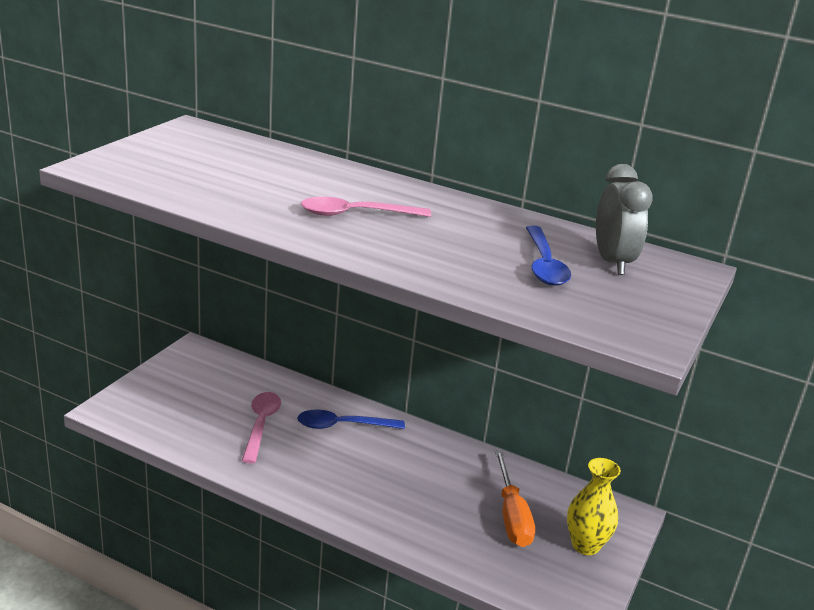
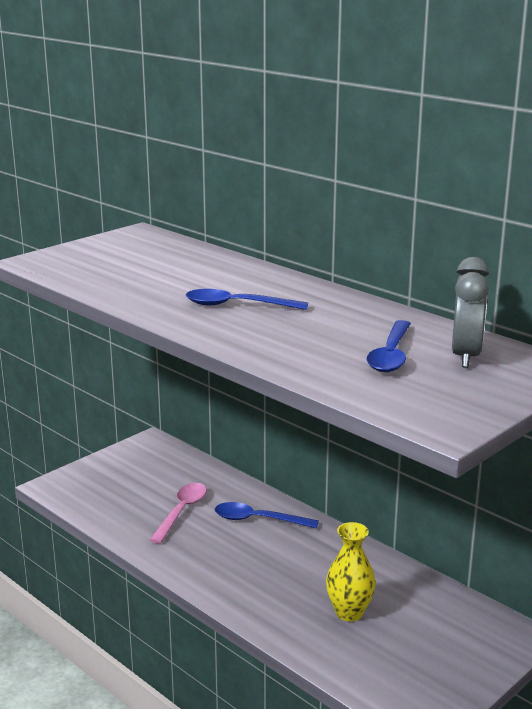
camera: 20 degrees right, 5 degrees down
pink spoon [301,197,431,217] -> blue spoon [186,289,308,310]
orange screwdriver [495,450,535,547] -> none
yellow vase [567,458,621,555] -> yellow vase moved to [326,522,376,621]

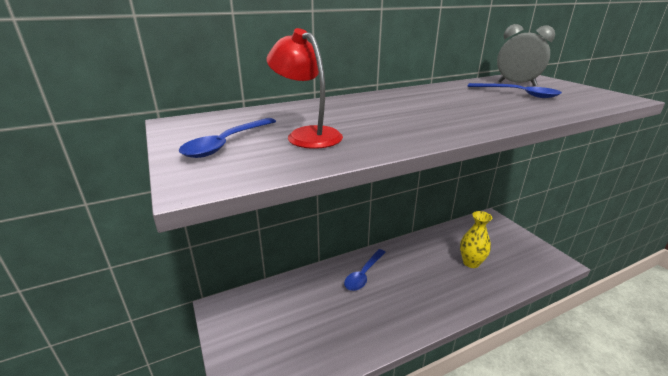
camera: 70 degrees left, 5 degrees up
pink spoon [150,483,207,544] -> none
blue spoon [186,289,308,310] -> blue spoon moved to [179,118,276,158]
none -> red lamp [267,28,343,149]

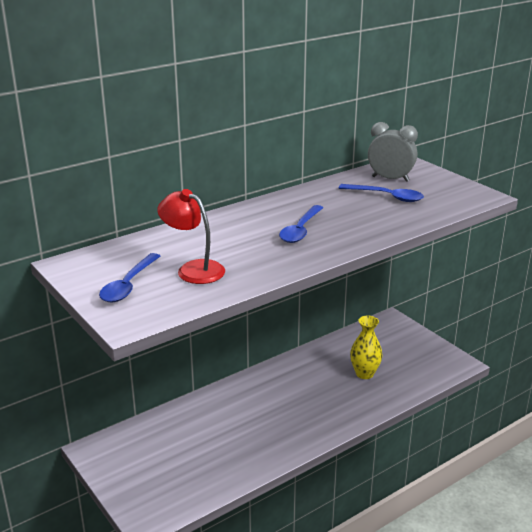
camera: 10 degrees left, 0 degrees up
blue spoon [344,249,385,291] -> blue spoon moved to [279,205,323,243]

